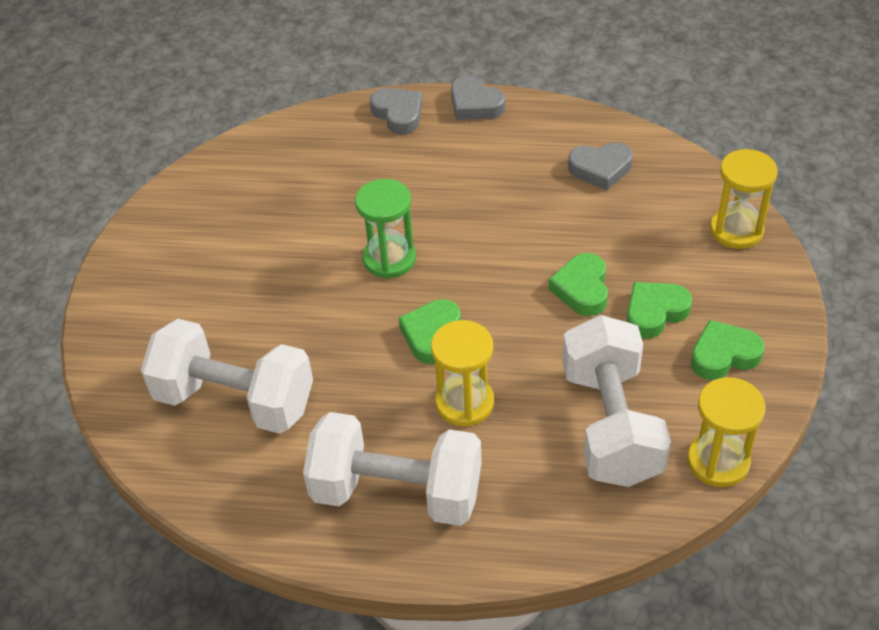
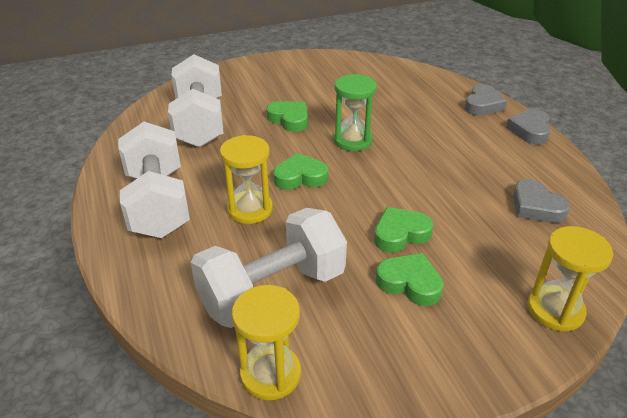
camera: 60 degrees right, 10 degrees down
green heart [691,320,765,380] -> green heart moved to [267,101,308,132]

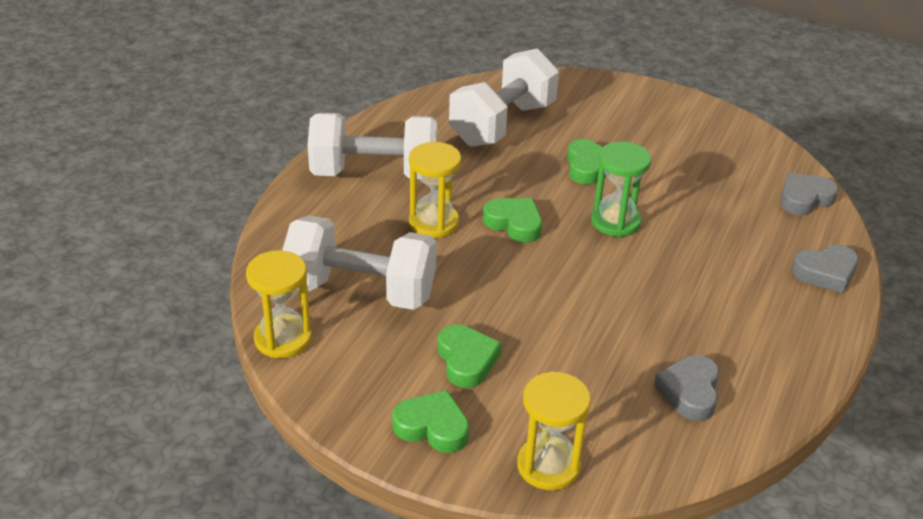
camera: 45 degrees right, 0 degrees up
white dumbbell [118,122,190,238] -> white dumbbell turned 60 degrees clockwise [308,113,438,179]
green heart [374,207,433,253] -> green heart moved to [392,390,469,453]
grey heart [506,109,551,145] -> grey heart moved to [780,172,839,215]

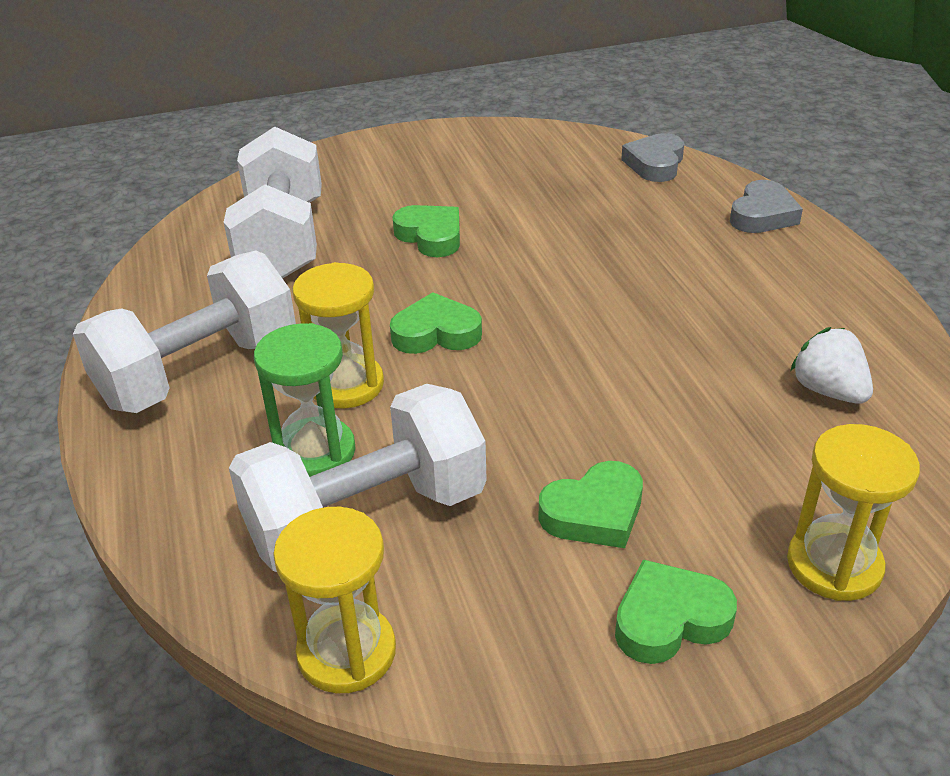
camera: 40 degrees left, 0 degrees up
green heart [438,324,501,388] -> green heart turned 120 degrees clockwise [538,461,643,548]
green hourglass [591,141,651,237] -> green hourglass moved to [254,323,356,477]
grey heart [654,355,720,421] -> white strawberry [790,327,873,404]

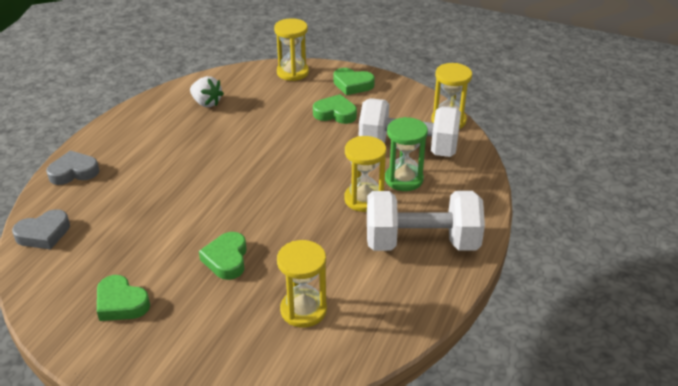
camera: 140 degrees left, 0 degrees up
white dumbbell [224,127,322,279] -> yellow hourglass [277,240,327,328]
green heart [390,292,482,354] -> green heart moved to [97,275,150,321]
white strawberry [790,327,873,404] -> white strawberry turned 60 degrees counterclockwise [190,76,224,107]

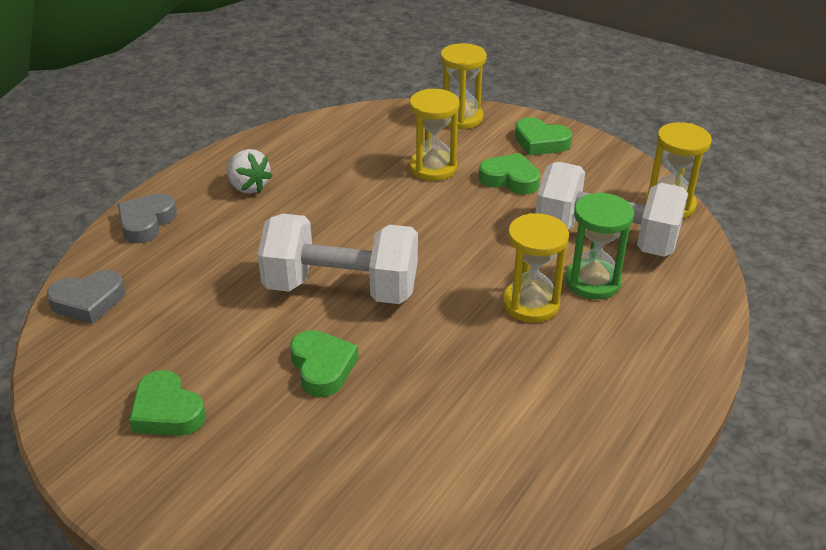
camera: 10 degrees right, 0 degrees up
grey heart [46,151,99,185] -> grey heart turned 60 degrees counterclockwise [117,193,177,243]
white strawberry [190,76,224,107] -> white strawberry moved to [227,149,273,194]
green heart [199,232,247,280] -> green heart turned 150 degrees clockwise [290,330,359,397]
yellow hourglass [277,240,327,328] -> yellow hourglass moved to [409,89,459,181]
white dumbbell [367,191,485,251] -> white dumbbell moved to [258,214,418,304]

